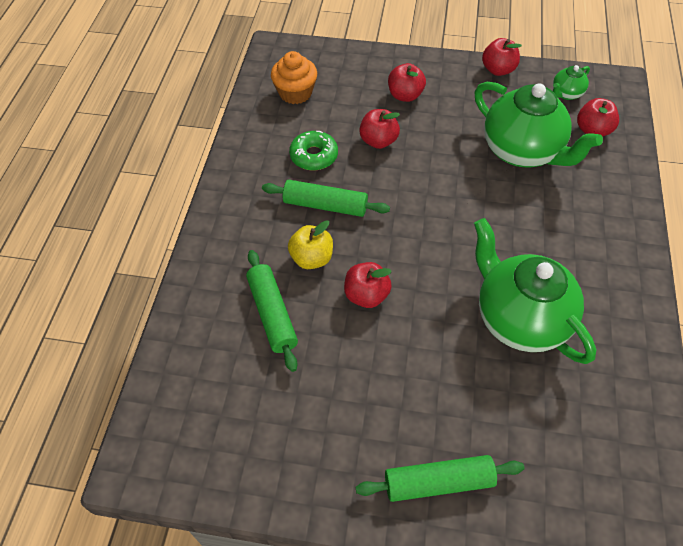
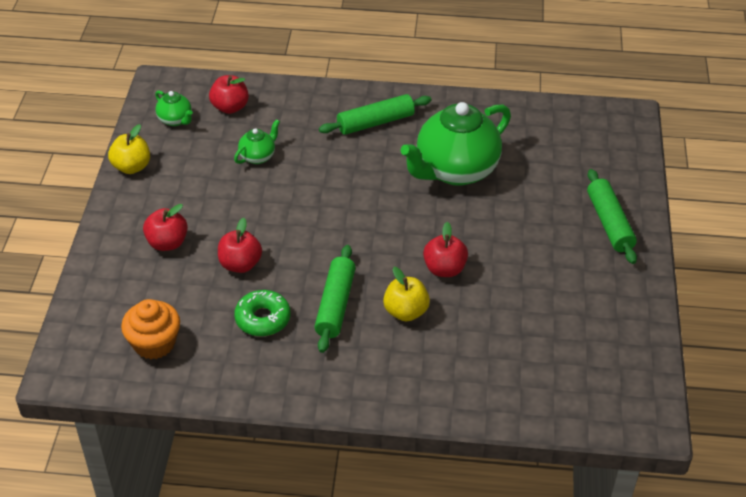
camera: 95 degrees left, 10 degrees down
green rolling pin [246,250,298,372] -> green rolling pin moved to [319,94,432,135]
green teapot [475,82,603,167] -> green teapot [234,119,280,164], size x0.44
red apple [482,38,522,76] -> yellow apple [108,124,150,174]

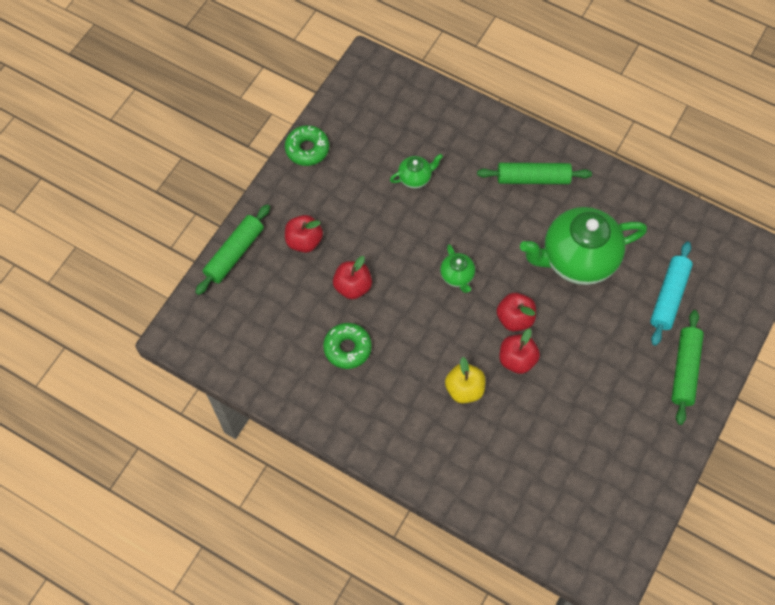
camera: 25 degrees right, 20 degrees up
yellow apple [108,124,150,174] -> green donut [285,125,329,166]
orange cupcake [121,299,180,359] -> none
green teapot [155,90,193,126] -> green teapot moved to [440,244,475,293]
red apple [209,75,249,114] -> red apple moved to [497,293,536,332]
green rolling pin [314,245,356,353] -> green rolling pin moved to [195,204,270,295]
none -> turquoise rolling pin [650,242,693,346]

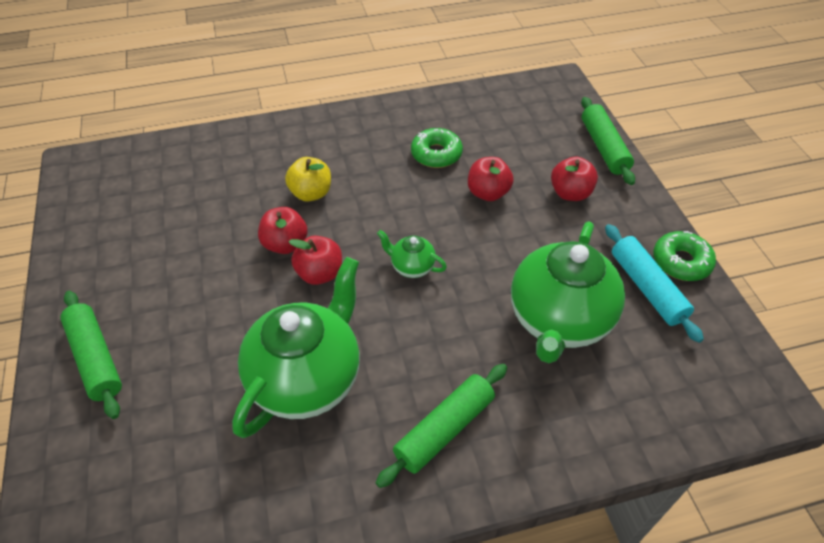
camera: 135 degrees right, 15 degrees down
green teapot [390,154,443,189] -> green teapot [511,221,625,363], size x2.27
turquoise rolling pin [650,242,693,346] -> turquoise rolling pin moved to [605,224,704,343]

